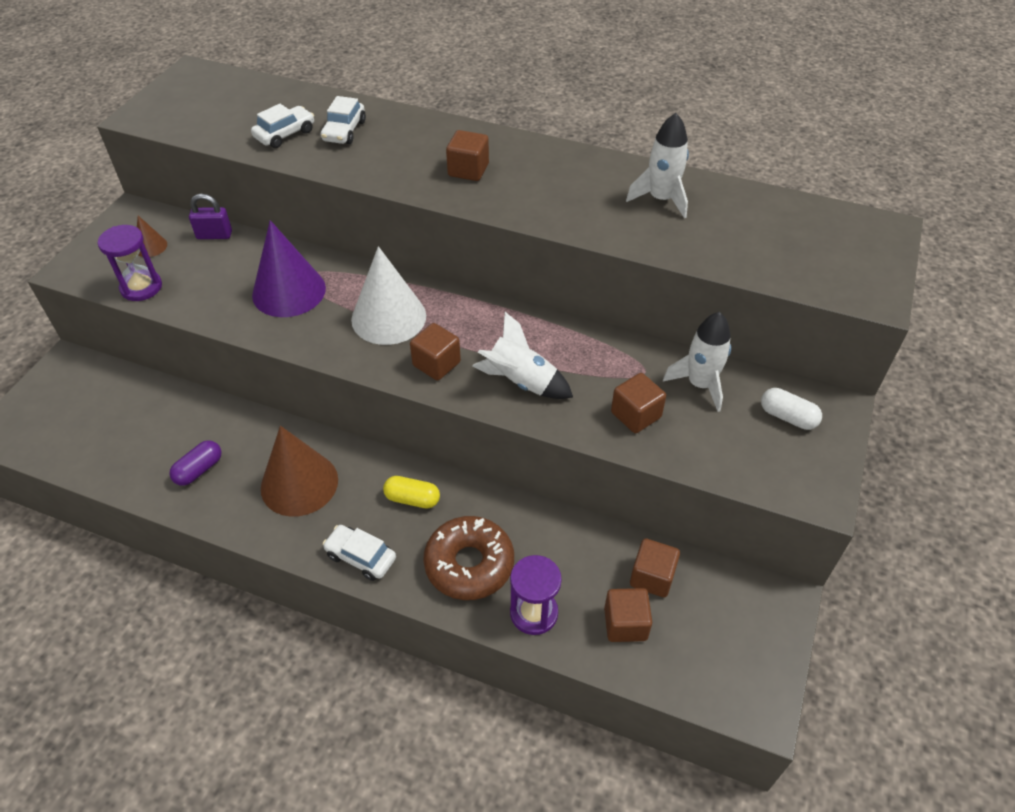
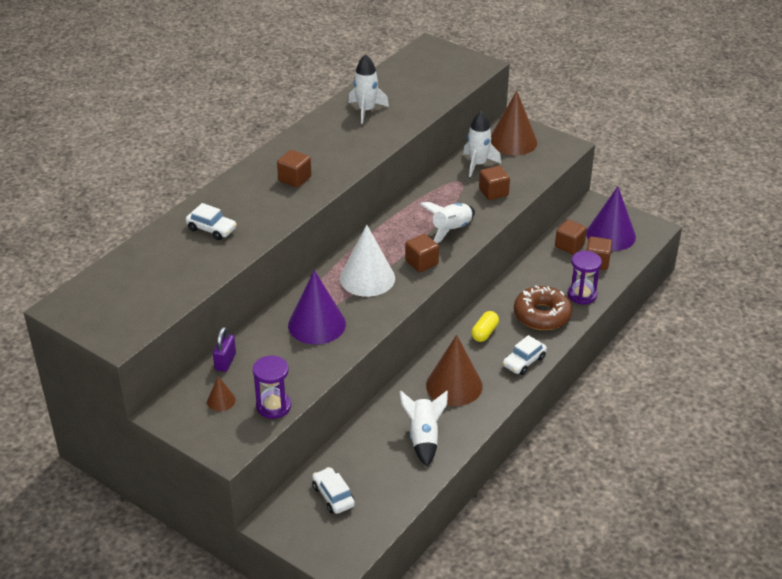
camera: 75 degrees left, 10 degrees down
purple capsule [169,440,222,486] -> white rocket [399,391,448,467]
white car [251,104,314,148] -> white car moved to [312,467,355,514]
white capsule [761,388,822,430] -> brown cone [491,91,537,156]
none -> purple cone [586,186,636,251]

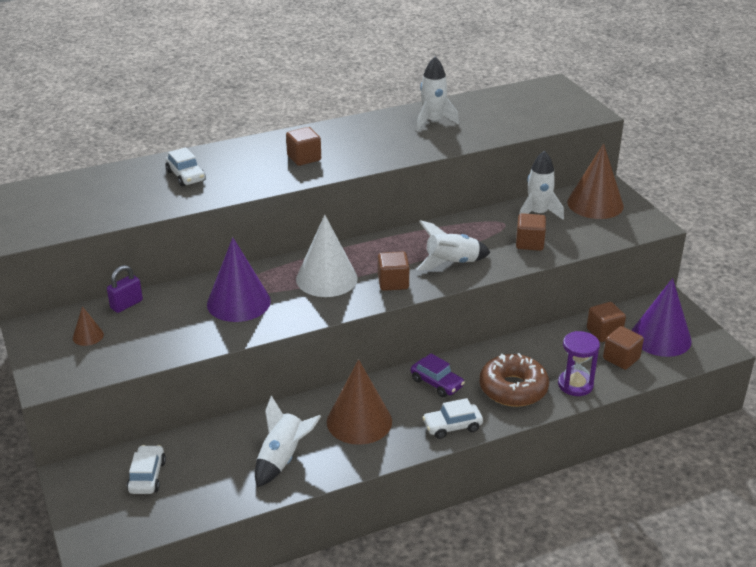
camera: 30 degrees right, 5 degrees down
purple hourglass [253,356,291,419] -> none
yellow capsule [471,311,499,342] -> purple car [411,353,465,397]

